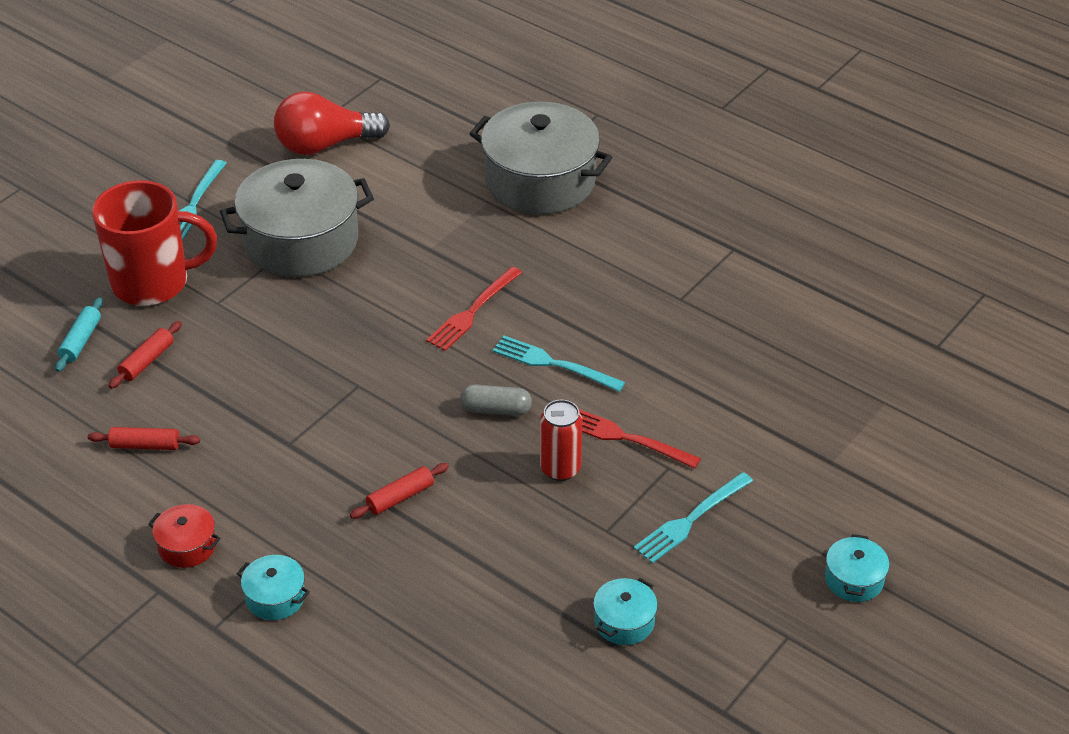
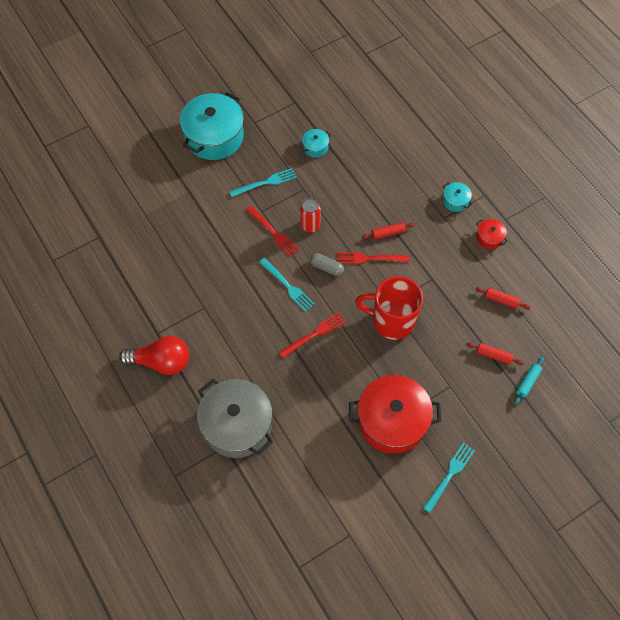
camera: 160 degrees left, 20 degrees up
red mug [92,180,217,306] -> red mug moved to [355,276,423,340]
red rolling pin [109,321,182,389] -> red rolling pin turned 60 degrees clockwise [467,343,524,365]
grey pot [220,159,374,277] -> red pot [349,375,441,454]
red light bulb [274,92,390,155] -> red light bulb moved to [119,336,189,375]
turquoise pot [825,534,889,602] -> turquoise pot [180,92,244,160], size x2.32
none -> red fork [337,252,409,264]

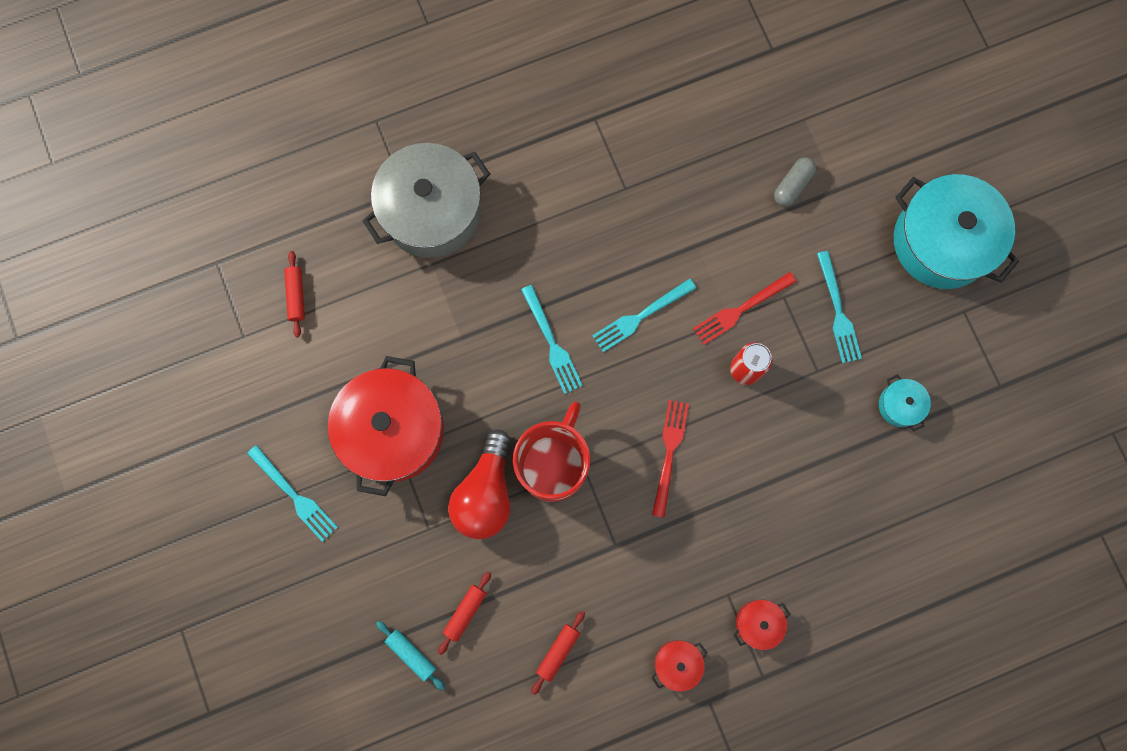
camera: 100 degrees right, 15 degrees up
red light bulb [119,336,189,375] -> red light bulb moved to [448,430,511,539]
red fork [279,312,346,358] -> turquoise fork [521,285,583,394]
grey capsule [310,253,344,276] -> grey capsule moved to [774,157,816,206]
red rolling pin [362,222,415,240] -> red rolling pin moved to [284,251,305,338]
turquoise pot [443,182,472,212] -> red pot [733,600,790,650]

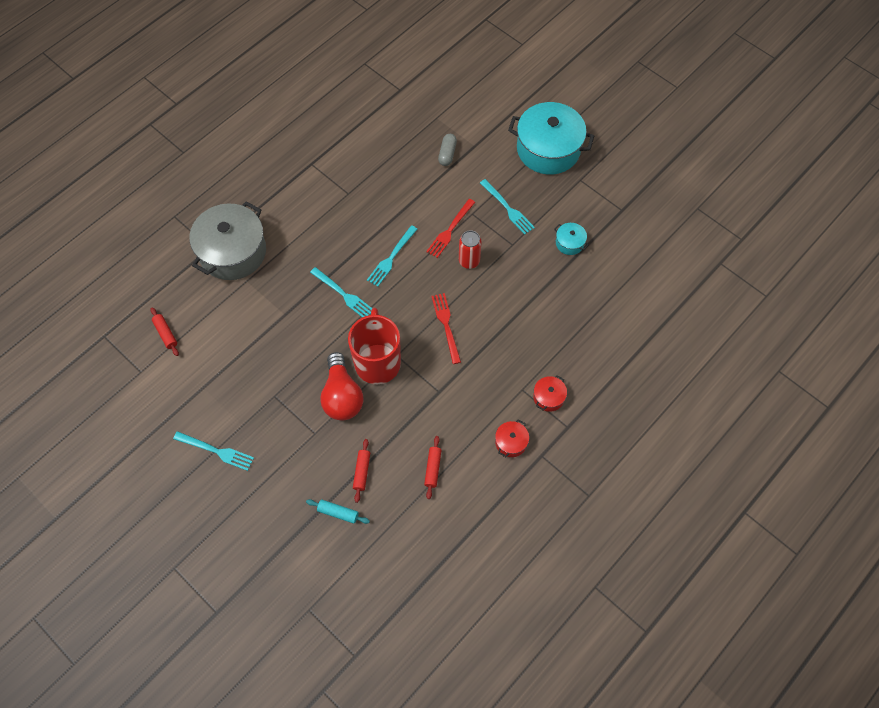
camera: 25 degrees left, 15 degrees down
red pot [328,356,444,496] -> none

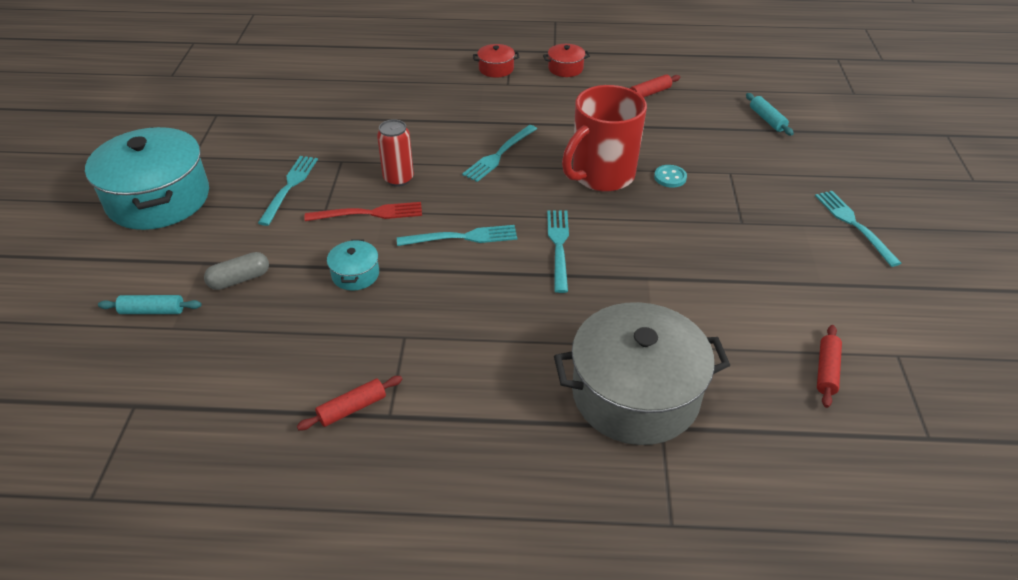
camera: 130 degrees left, 20 degrees down
red light bulb [320,352,363,421] -> turquoise button [654,165,687,188]
red rolling pin [353,439,370,503] -> red rolling pin moved to [297,376,402,430]
red fork [431,293,461,364] -> turquoise fork [462,125,537,182]
turquoise pot [554,223,589,255] -> turquoise pot moved to [327,239,379,291]
none -> turquoise rolling pin [98,295,202,314]

